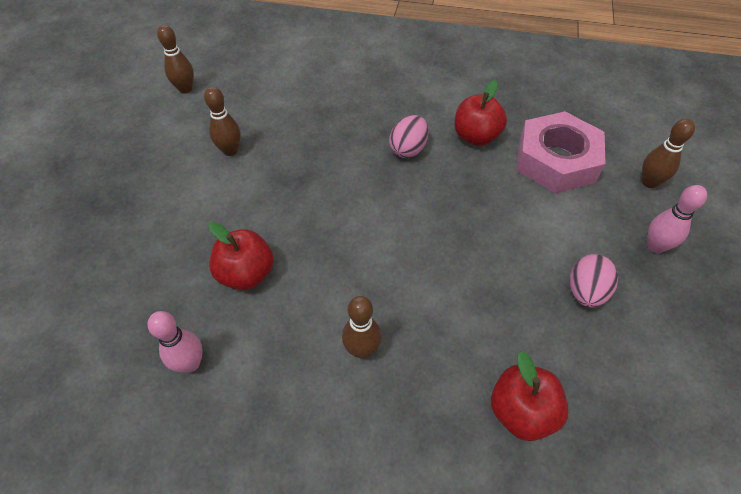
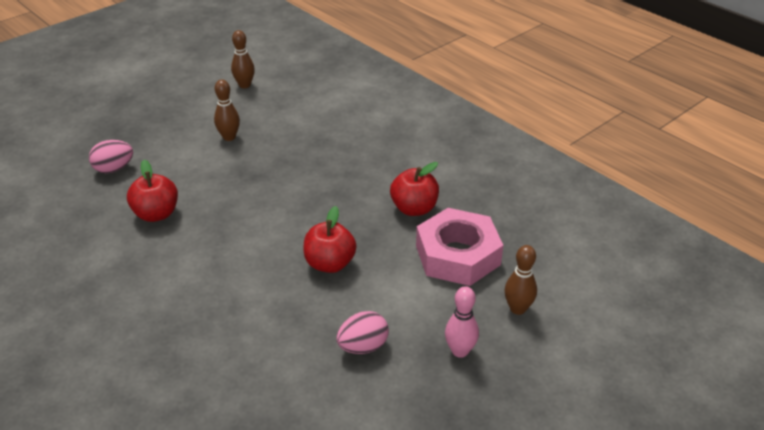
camera: 35 degrees right, 15 degrees down
pink bowling pin [147,311,203,373] -> none
brown bowling pin [342,296,382,359] -> none
pink egg [389,115,429,158] -> pink egg moved to [89,140,133,173]
red apple [491,351,569,441] -> red apple moved to [304,206,356,273]

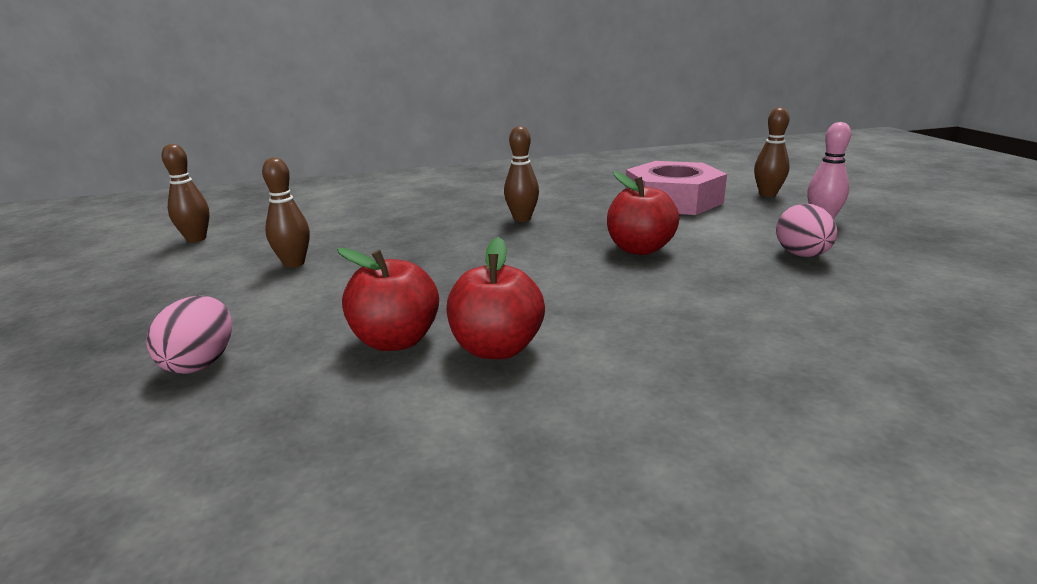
camera: 60 degrees left, 15 degrees down
red apple [390,162,439,216] -> red apple moved to [446,237,545,359]
none -> brown bowling pin [504,126,539,222]

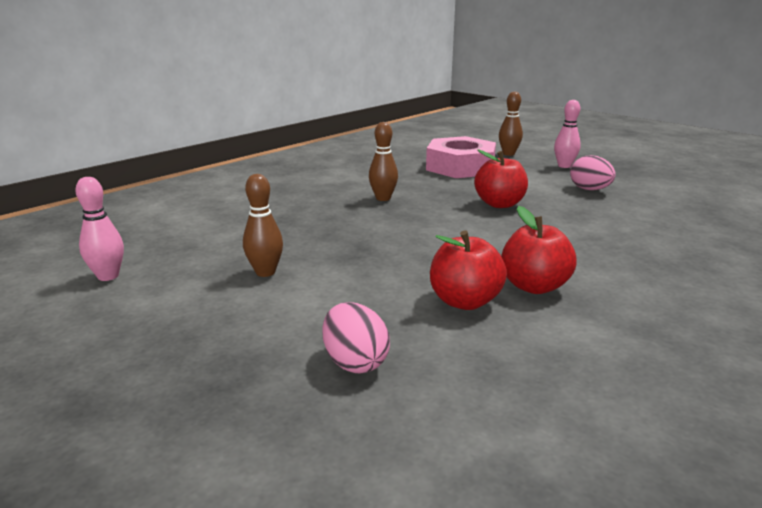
camera: 35 degrees left, 0 degrees up
brown bowling pin [161,144,210,242] -> pink bowling pin [75,177,124,281]

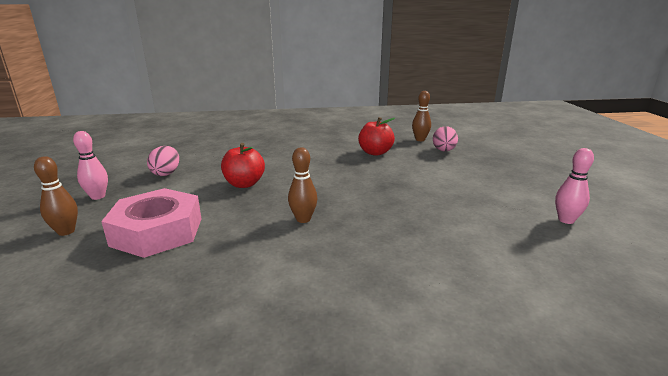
camera: 140 degrees left, 0 degrees up
brown bowling pin [243,174,283,277] -> brown bowling pin moved to [412,91,431,141]
red apple [501,206,577,294] -> none

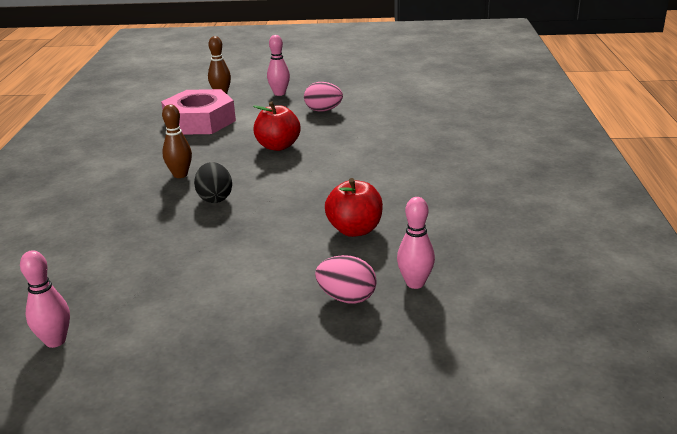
camera: 100 degrees right, 5 degrees up
brown bowling pin [412,91,431,141] -> pink bowling pin [397,197,435,289]
none -> black egg [194,162,232,203]

